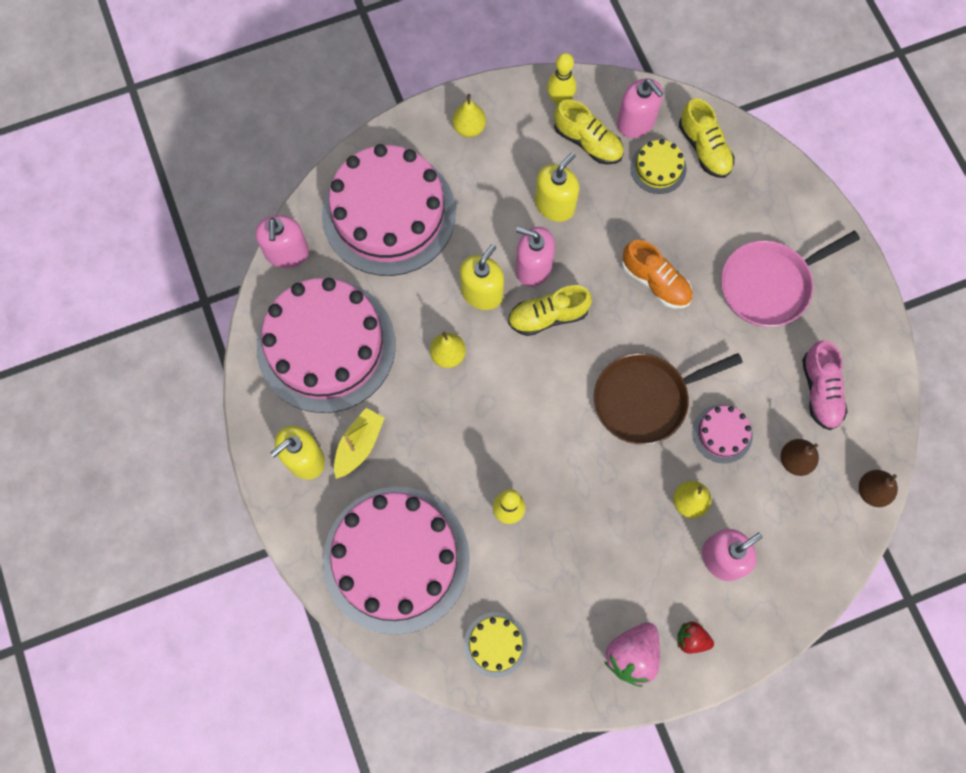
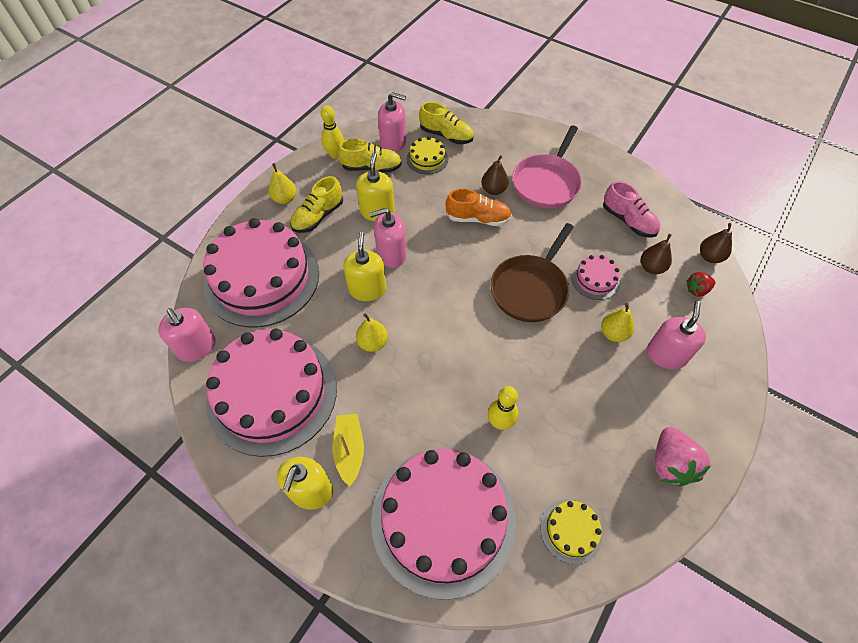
camera: 35 degrees left, 15 degrees down
yellow shoe [508,285,592,336] -> yellow shoe moved to [290,176,343,233]
red strawberry [677,622,714,654] -> red strawberry moved to [686,272,716,297]
none -> brown pear [482,155,508,195]

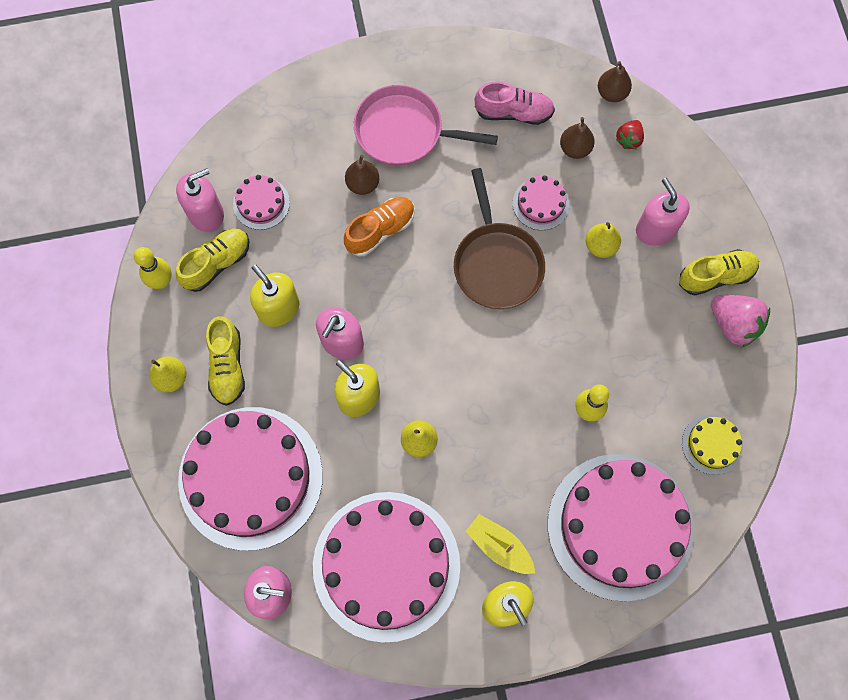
camera: 45 degrees left, 15 degrees up
yellow cake [406,136,448,174] -> pink cake [233,175,290,230]
yellow shoe [419,102,474,144] -> yellow shoe moved to [679,249,759,296]
pink pan [512,125,582,209] -> pink pan turned 120 degrees clockwise [354,85,498,166]

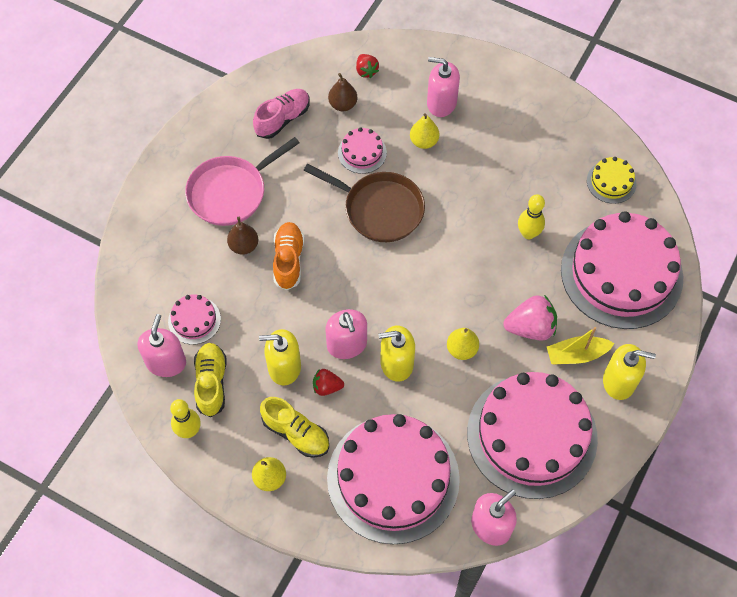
camera: 50 degrees left, 10 degrees down
brown pear [598,61,632,102] -> none
yellow shoe [679,249,759,296] -> none
pink strawberry [711,295,770,347] -> pink strawberry moved to [504,295,557,340]
none -> red strawberry [313,369,344,396]

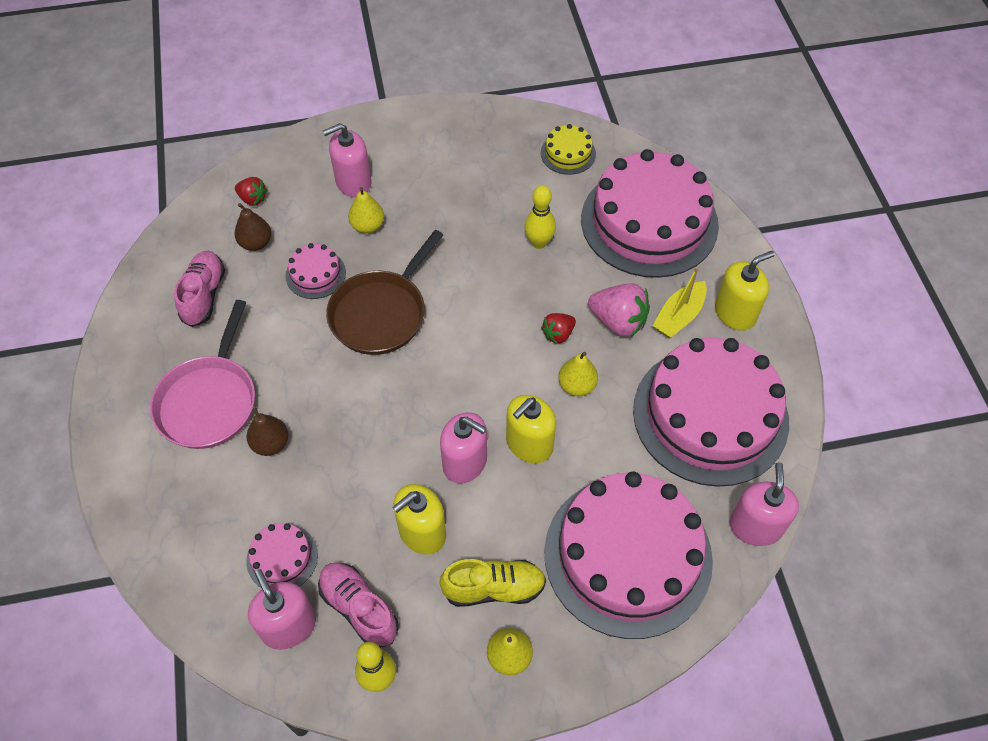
camera: 40 degrees left, 5 degrees down
yellow shoe [194,343,227,417] -> pink shoe [318,563,399,648]
orange shoe [273,222,304,290] -> none
brown pan [303,164,425,242] -> brown pan turned 135 degrees clockwise [326,230,443,355]
red strawberry [313,369,344,396] -> red strawberry moved to [541,313,576,344]
pink strawberry [504,295,557,340] -> pink strawberry turned 75 degrees clockwise [588,283,650,337]

